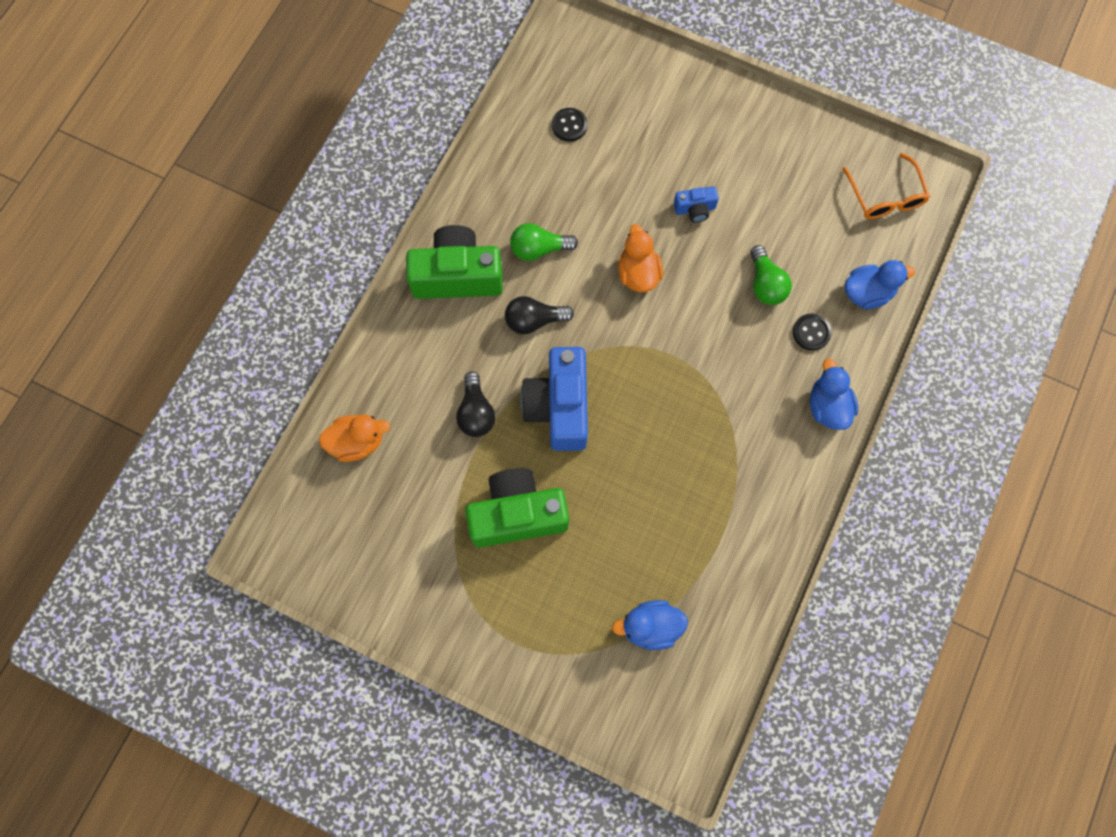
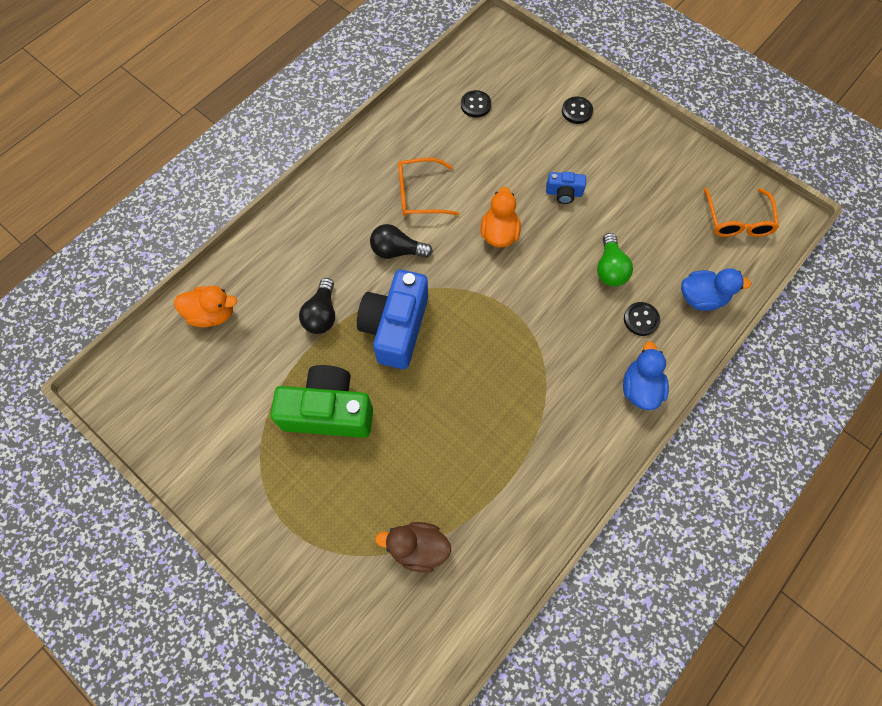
camera: 15 degrees right, 5 degrees down
green camera [406,225,503,299] -> none
green light bulb [510,223,578,261] -> orange glasses [398,158,459,216]
blue duck [612,600,688,650] -> brown duck [375,522,451,573]
none -> black button [562,97,593,124]

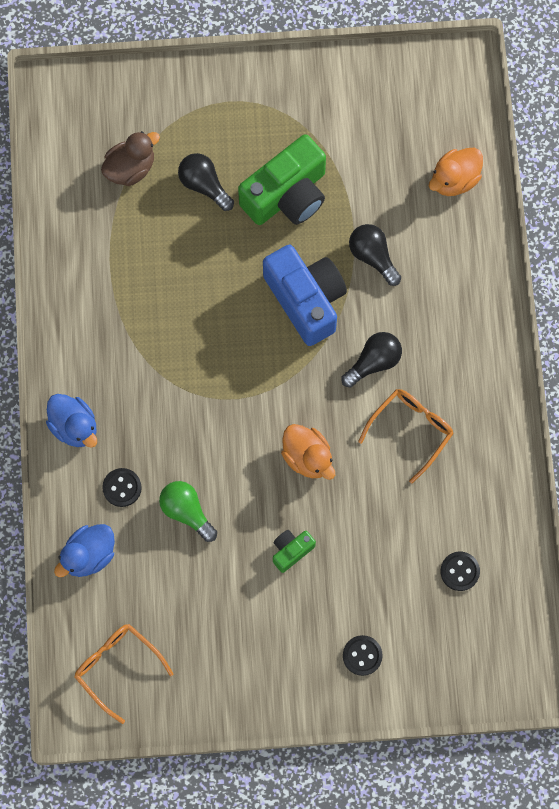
camera: 135 degrees right, 5 degrees up
blue camera [546,172,586,204] -> green camera [273,530,316,573]
none -> black light bulb [178,153,234,211]

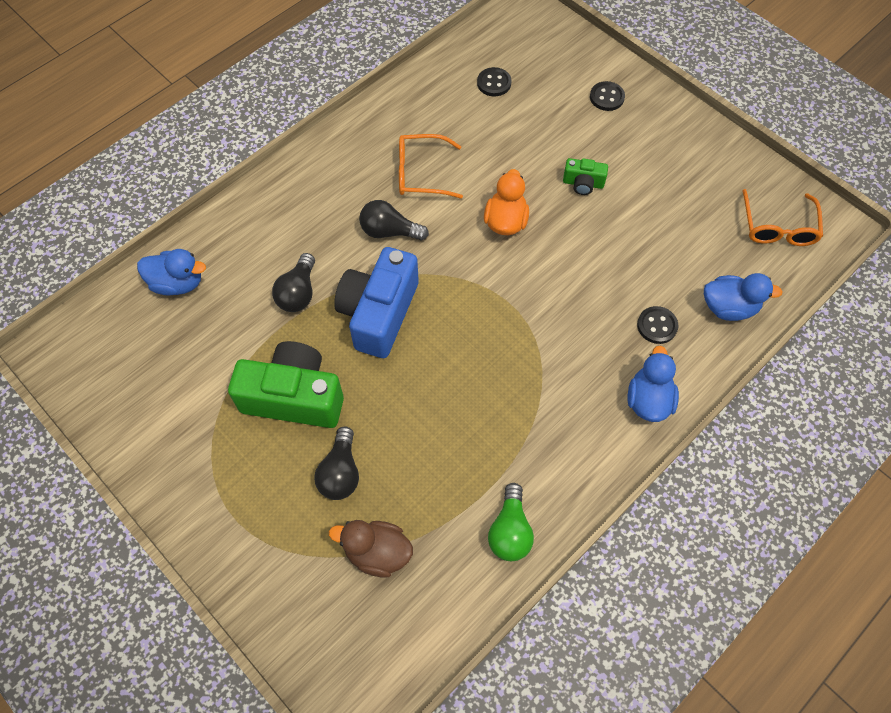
camera: 130 degrees left, 10 degrees down
green light bulb [159,481,217,542] -> green light bulb moved to [488,483,534,561]
orange duck [429,148,483,196] -> blue duck [137,249,206,296]

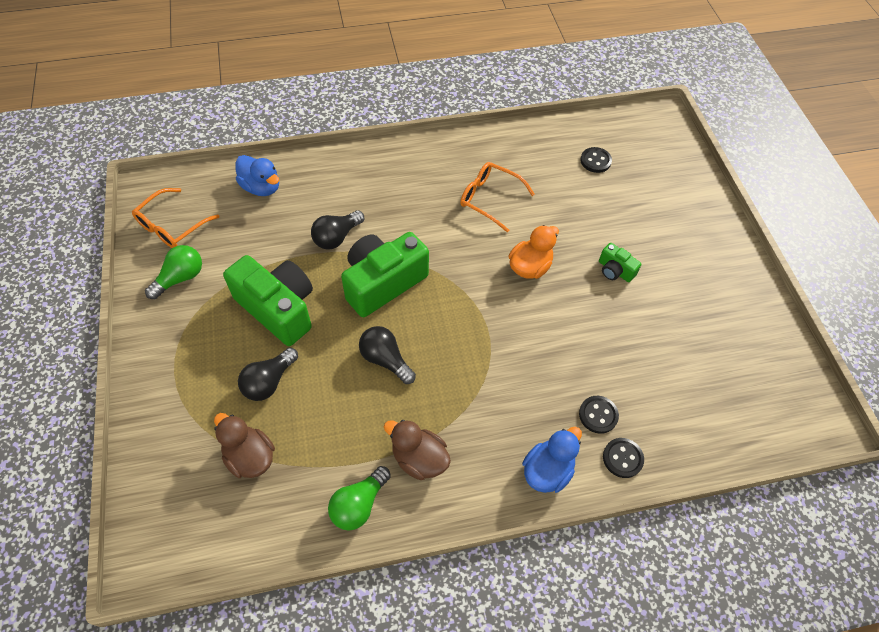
camera: 30 degrees right, 5 degrees down
blue camera [334,247,419,358] -> green camera [341,232,429,317]
black light bulb [359,200,429,241] -> black light bulb moved to [359,326,416,384]
black button [590,81,625,111] -> black button moved to [603,438,644,478]
blue duck [704,273,783,321] -> none
orange glasses [742,189,823,246] -> orange glasses moved to [132,188,219,248]
none -> green light bulb [145,245,202,299]
none -> brown duck [384,420,451,480]

